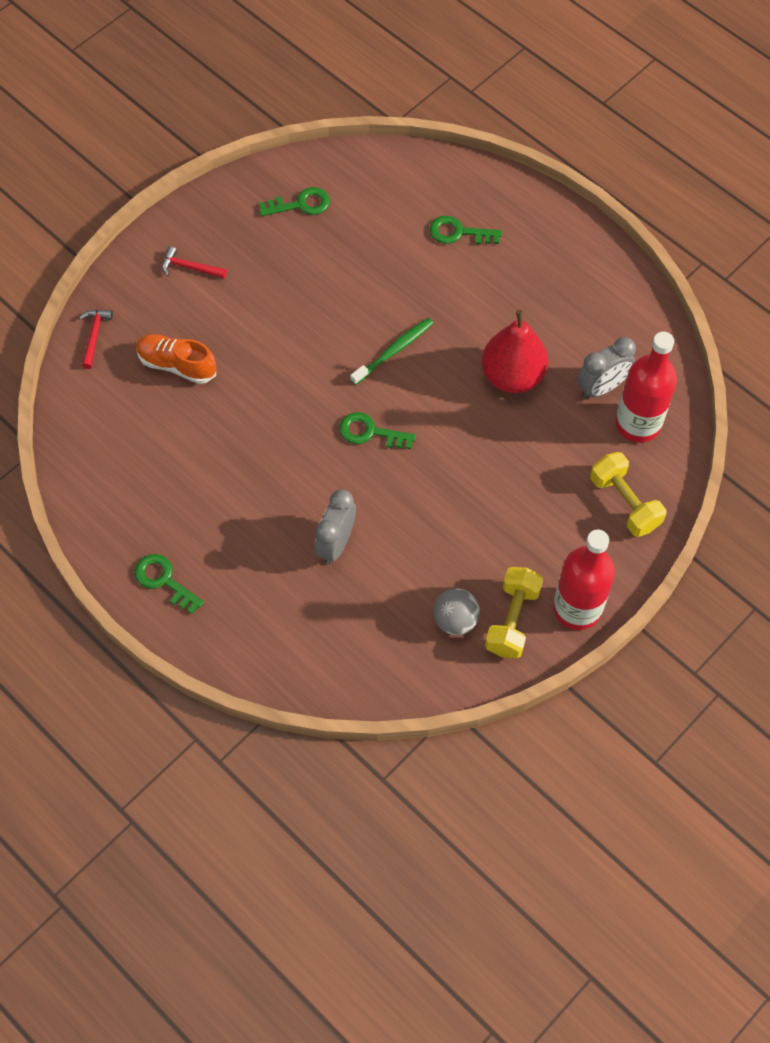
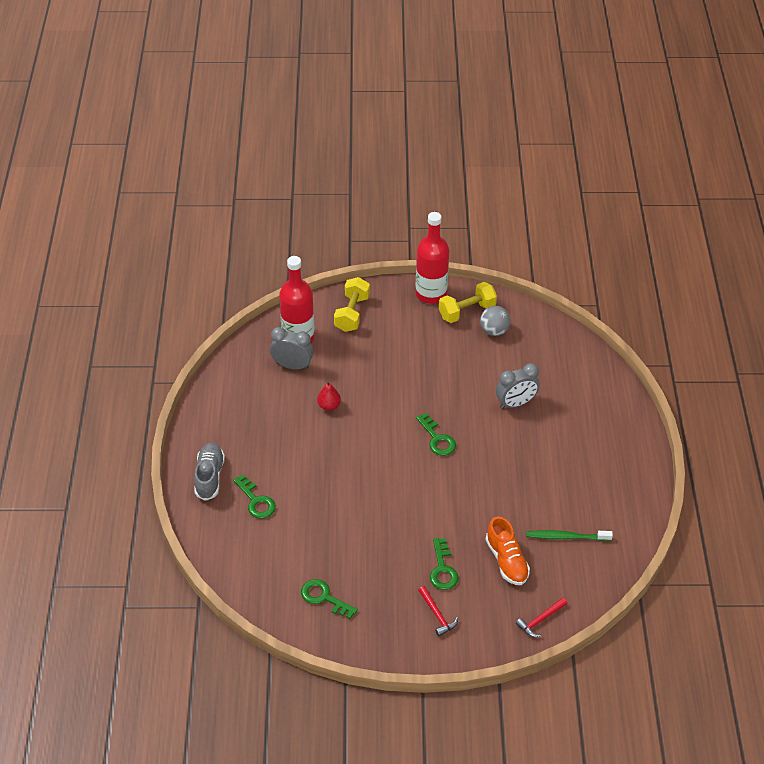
camera: 135 degrees left, 15 degrees down
green key [135,554,204,614] -> green key moved to [430,538,459,590]
green toothbrush [350,318,433,385] -> green toothbrush moved to [526,530,613,541]
red pear [482,310,548,393] -> red pear [317,381,341,411], size x0.49
none -> grey shoe [194,443,225,501]

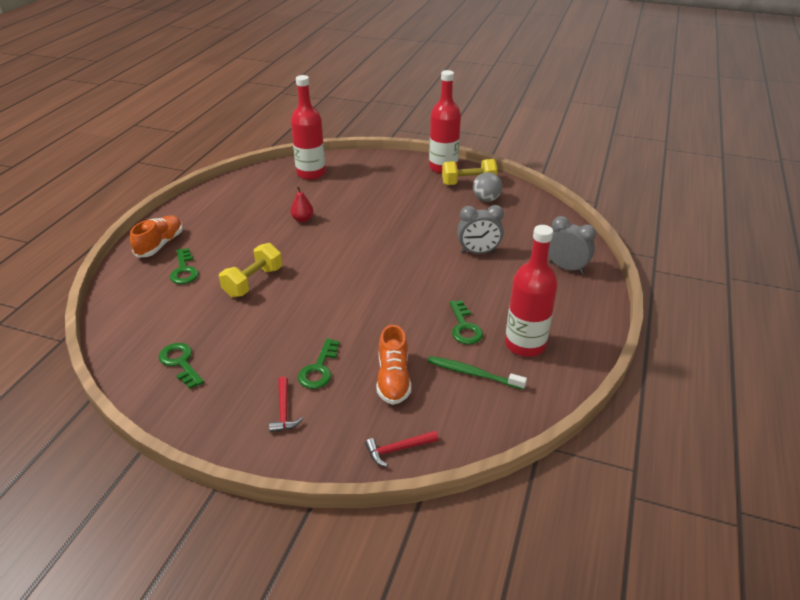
camera: 20 degrees right, 10 degrees down
grey shoe [194,443,225,501] -> orange shoe [130,216,183,258]
grey clock [270,327,313,370] -> grey clock moved to [548,216,596,274]
yellow dumbbell [334,277,370,332] -> yellow dumbbell moved to [219,243,282,297]
green key [416,413,456,456] -> green key moved to [450,300,483,344]
none -> red bottle [505,225,558,357]

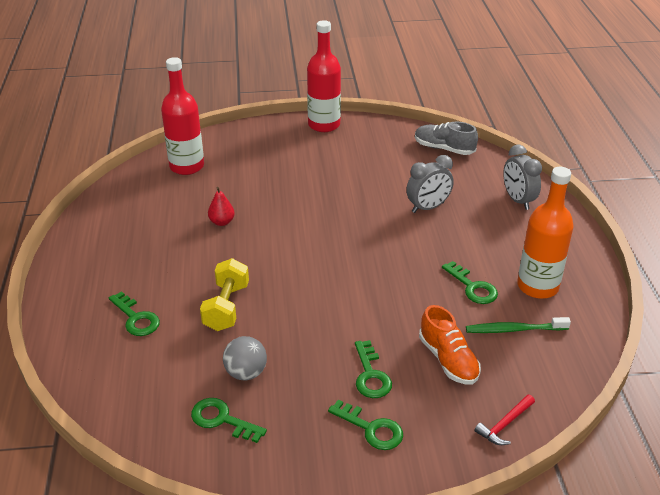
camera: 25 degrees left, 0 degrees up
orange shoe [130,216,183,258] -> none
red hammer [269,376,303,433] -> green key [328,400,403,450]
yellow dumbbell [442,159,498,185] -> none
grey ball [473,172,502,202] -> grey ball moved to [223,336,267,380]
red bottle [505,225,558,357] -> orange bottle [517,167,574,299]
grey clock [548,216,596,274] -> grey clock turned 120 degrees counterclockwise [503,145,542,210]
none -> grey shoe [415,121,478,155]

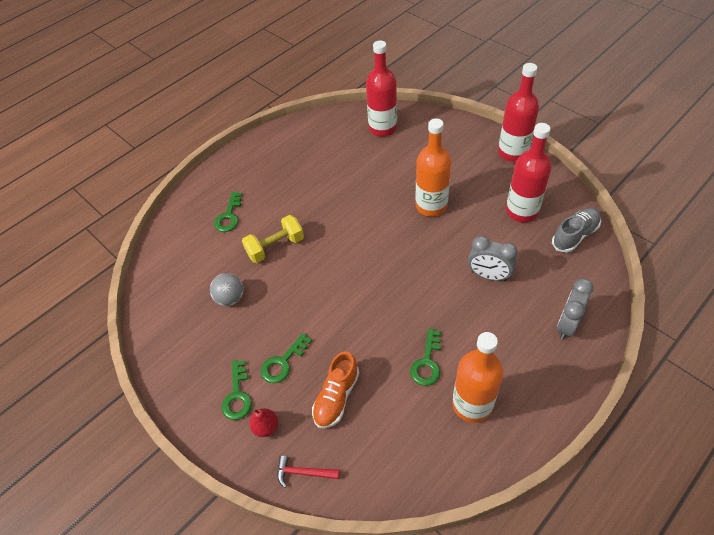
camera: 55 degrees right, 15 degrees up
green key [191,398,267,443] -> none
red pear [208,187,235,226] -> red pear moved to [249,408,278,437]
grey shoe [415,121,478,155] -> grey shoe turned 60 degrees clockwise [552,208,601,253]
green toothbrush [466,317,571,333] -> none
none -> orange bottle [415,118,451,217]
none -> red bottle [506,123,551,222]

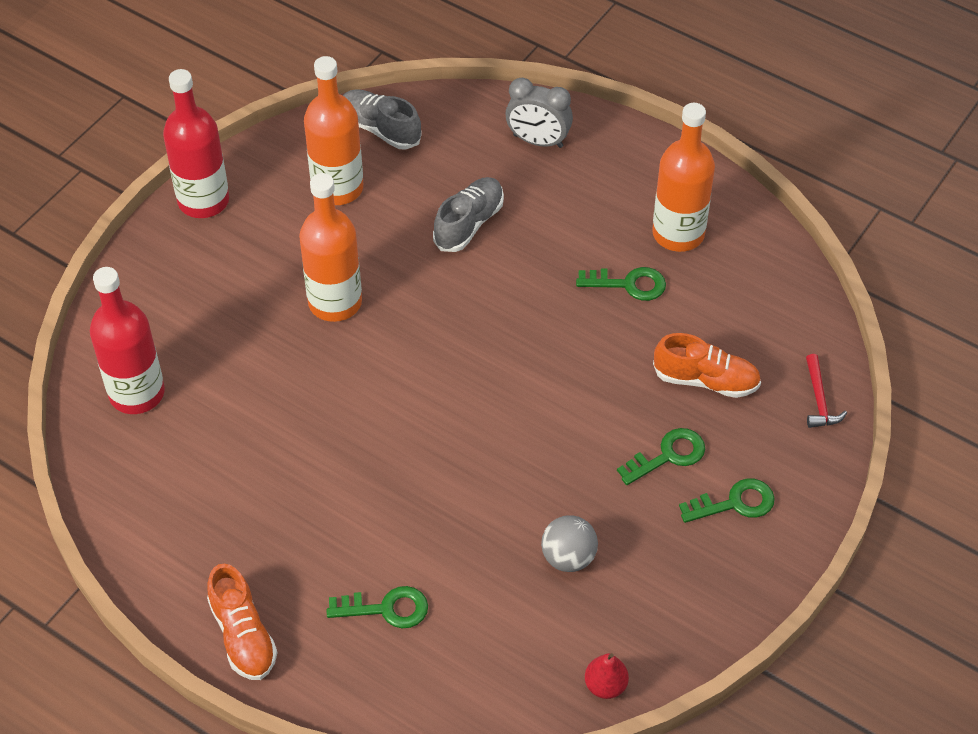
camera: 105 degrees left, 0 degrees up
yellow dumbbell [242,215,304,263] -> none
red pear [249,408,278,437] -> red pear moved to [585,653,629,699]
green key [261,333,312,383] -> green key turned 60 degrees counterclockwise [617,428,705,485]
grey clock [468,236,518,281] -> grey shoe [433,177,504,252]
red bottle [506,123,551,222] -> orange bottle [304,56,363,205]
none -> orange shoe [207,564,277,680]

